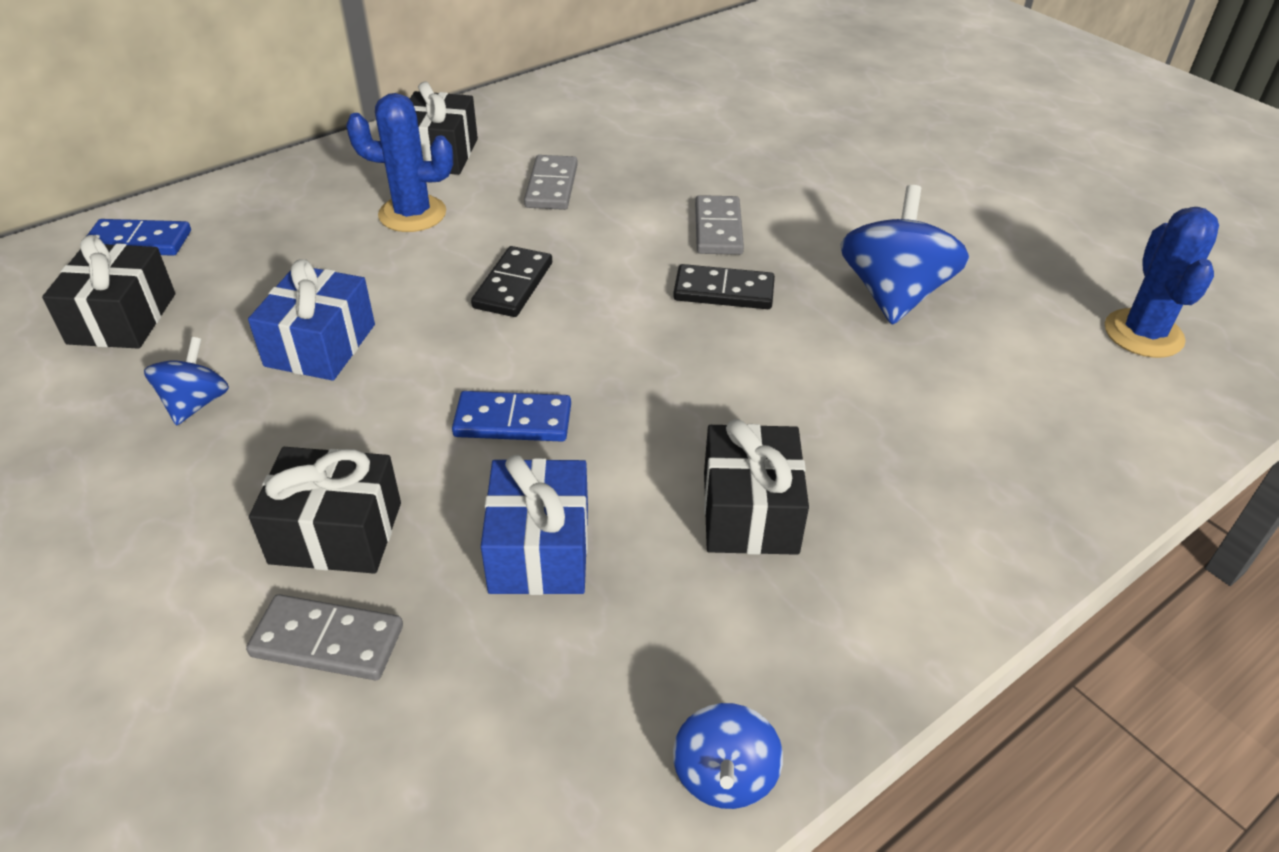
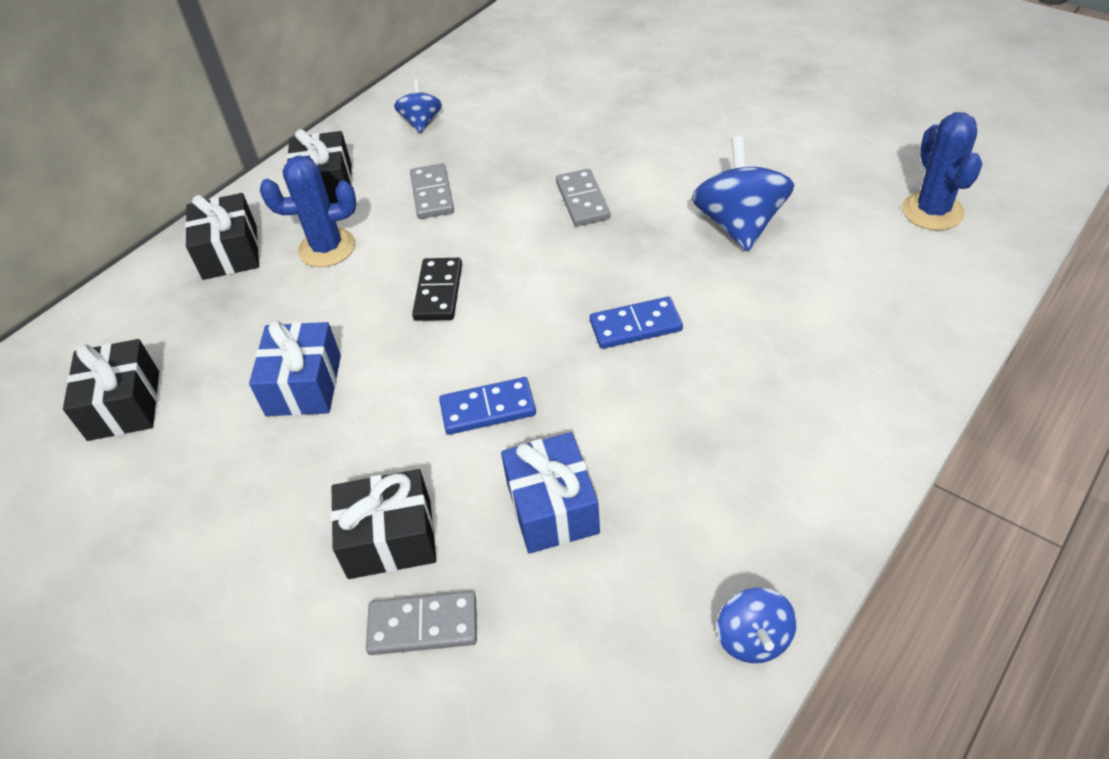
camera: 10 degrees left, 5 degrees up
blue domino [87,219,191,256] -> blue domino moved to [590,297,683,349]
blue spinning top [144,337,229,426] -> blue spinning top moved to [394,79,442,133]
black domino [673,264,775,309] -> none
black gift [704,419,809,555] -> black gift moved to [185,193,259,280]

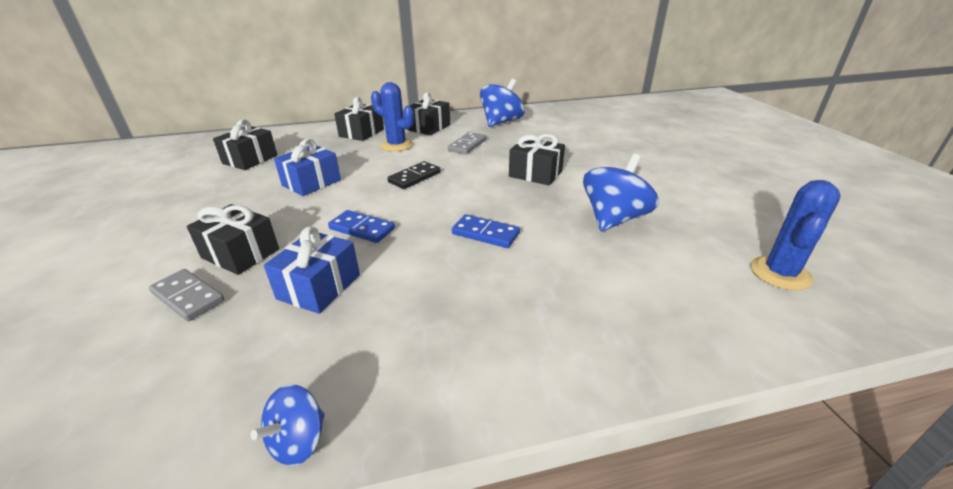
camera: 35 degrees right, 15 degrees down
blue spinning top [394,79,442,133] -> blue spinning top [480,79,525,127], size x1.79
grey domino [556,169,611,226] -> black gift [509,134,565,185]

